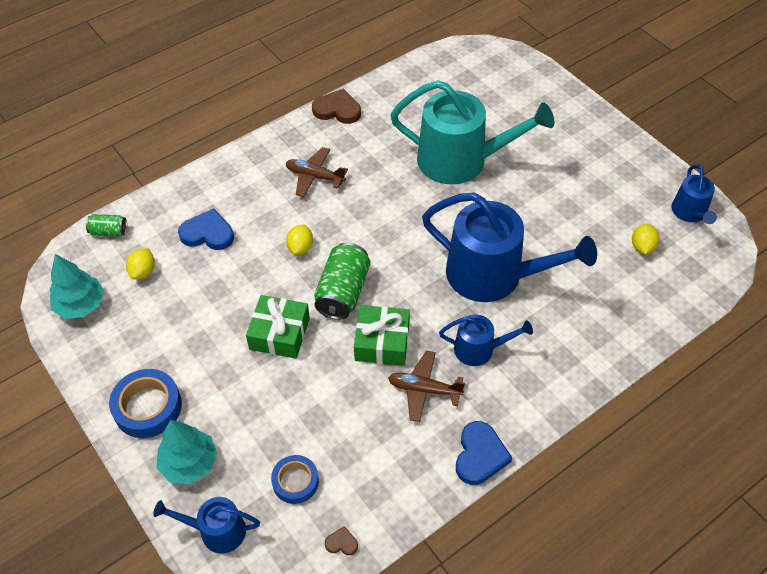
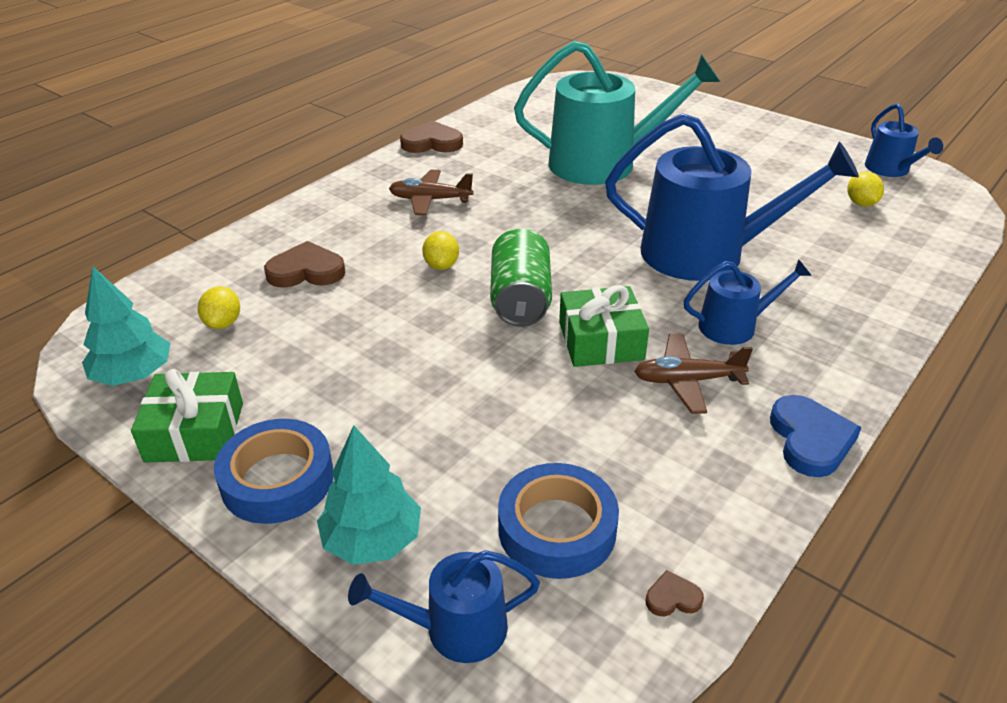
camera: 15 degrees left, 15 degrees down
green can [86,214,127,236] -> none
blue heart [178,209,234,250] -> brown heart [264,241,346,288]
green gift [246,295,310,359] -> green gift moved to [131,369,243,462]
blue tape [271,455,319,504] -> blue tape [498,463,619,579], size x1.54

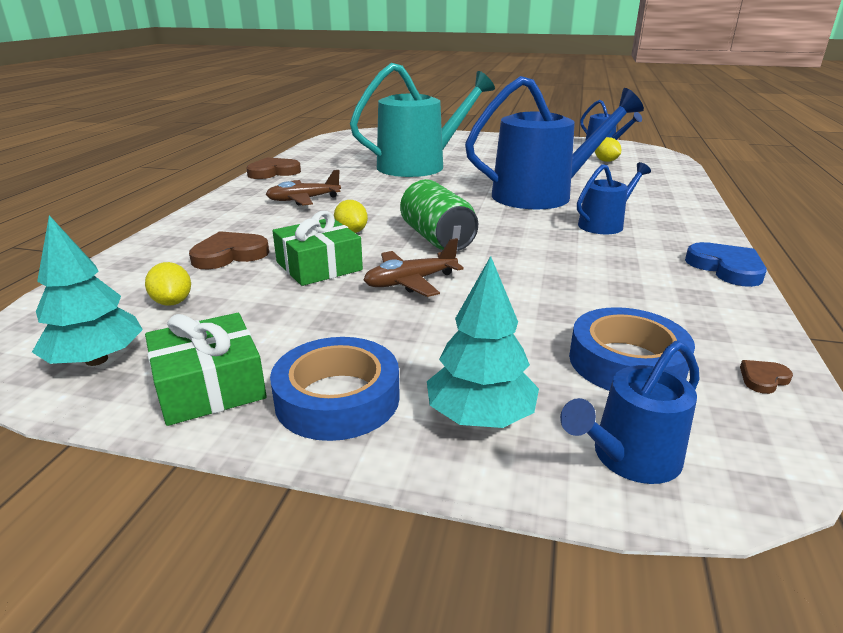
camera: 25 degrees left, 10 degrees down
green gift [559,285,649,367] -> green gift moved to [272,211,363,286]
brown plane [634,333,753,414] -> brown plane moved to [364,238,464,297]

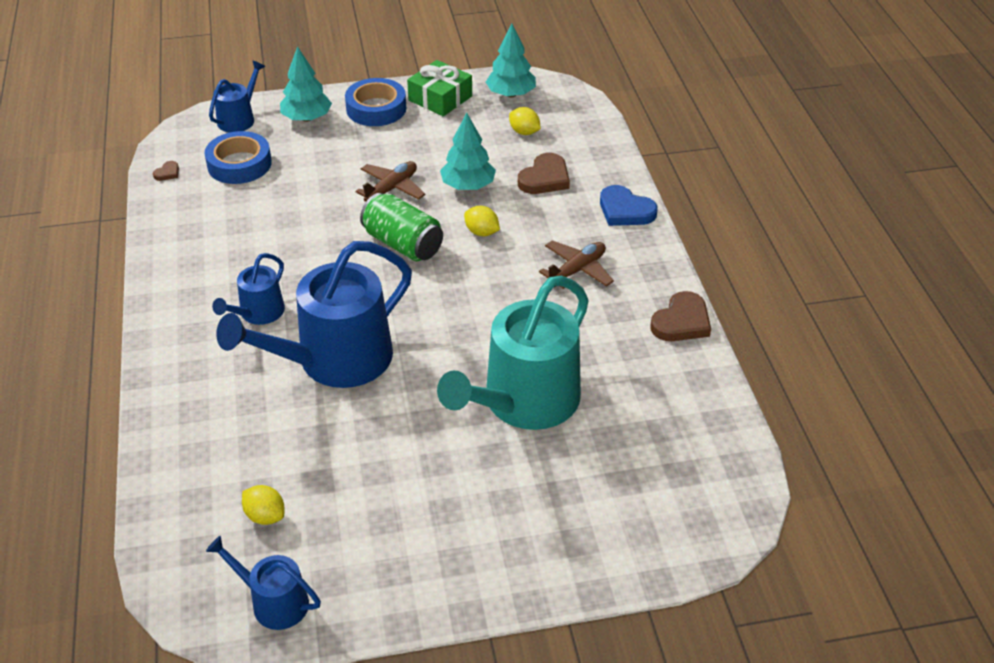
camera: 155 degrees right, 15 degrees up
green gift [272,211,363,286] -> turquoise tree [440,113,496,190]
blue heart [685,242,767,287] -> blue heart moved to [600,185,658,226]

